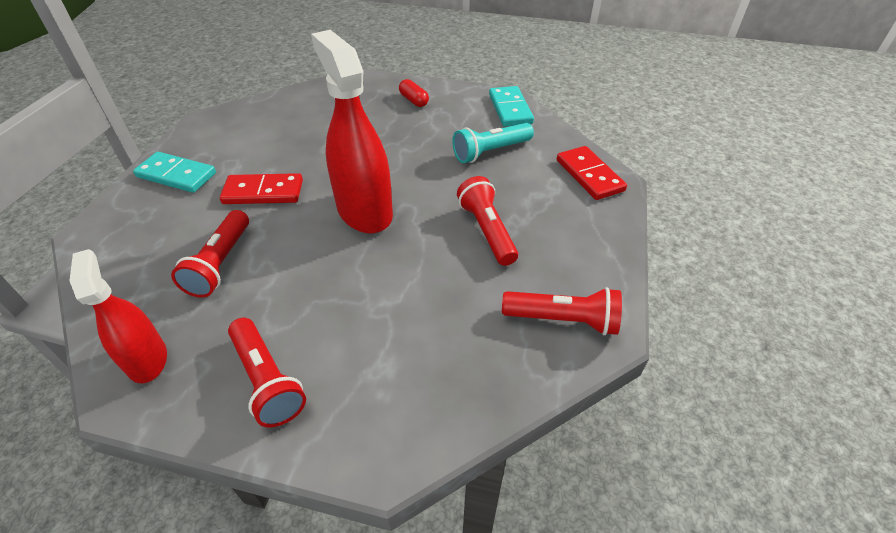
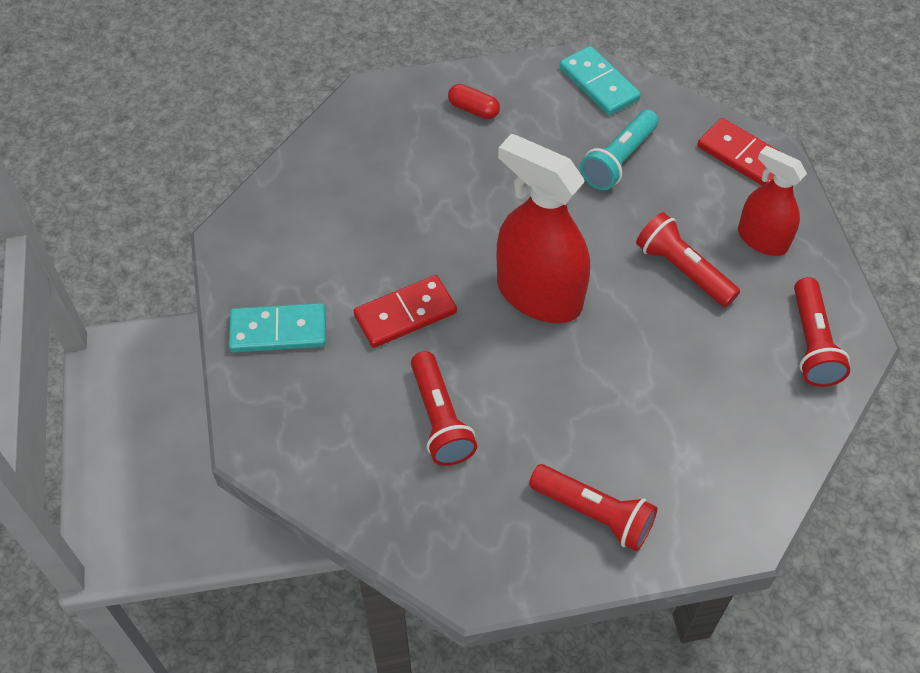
camera: 25 degrees left, 10 degrees up
red spray bottle [70,249,167,383] -> red spray bottle moved to [738,145,807,256]
red flashlight [502,287,622,335] -> red flashlight turned 105 degrees clockwise [794,277,850,387]

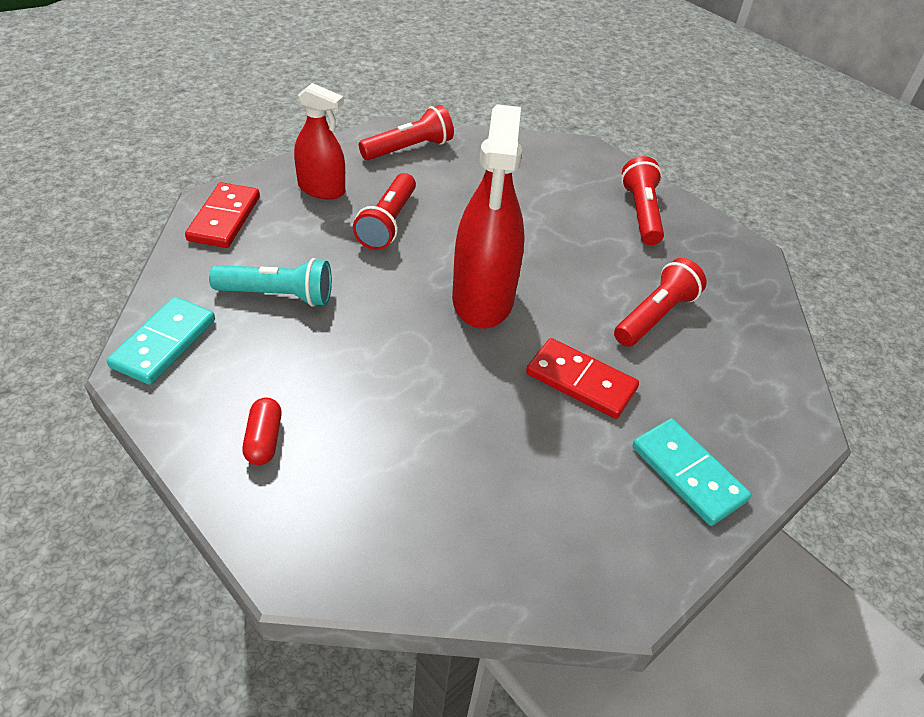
camera: 125 degrees left, 10 degrees down
red spray bottle [738,145,807,256] -> red spray bottle turned 75 degrees counterclockwise [294,83,345,200]

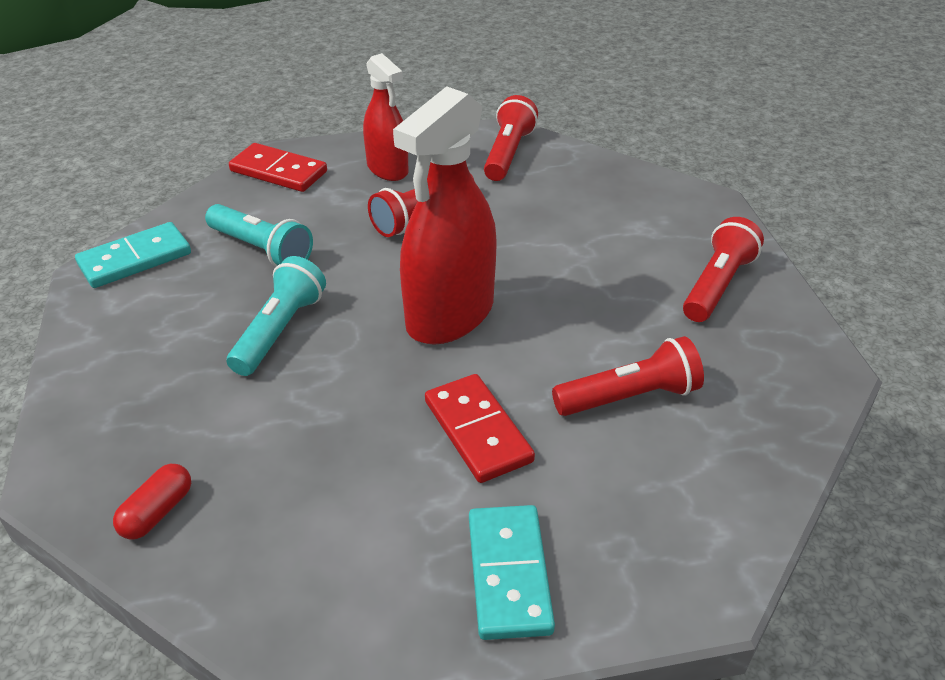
camera: 35 degrees right, 5 degrees down
red domino [185,182,260,248] -> red domino turned 75 degrees clockwise [229,143,327,192]
red capsule [243,397,282,465] -> red capsule moved to [113,464,191,539]
red flashlight [359,105,454,160] -> red flashlight turned 75 degrees counterclockwise [484,95,538,181]
none -> turquoise flashlight [226,256,326,376]

